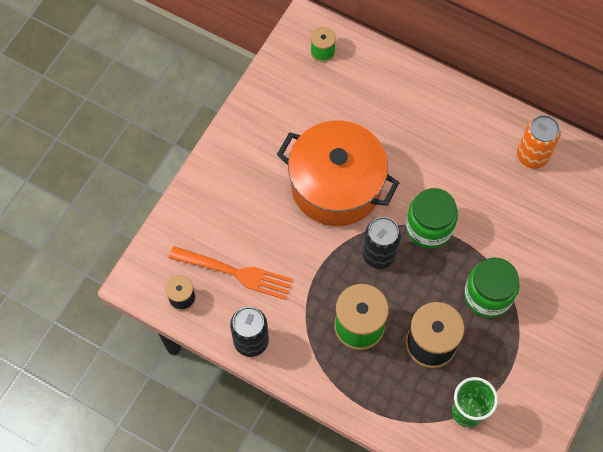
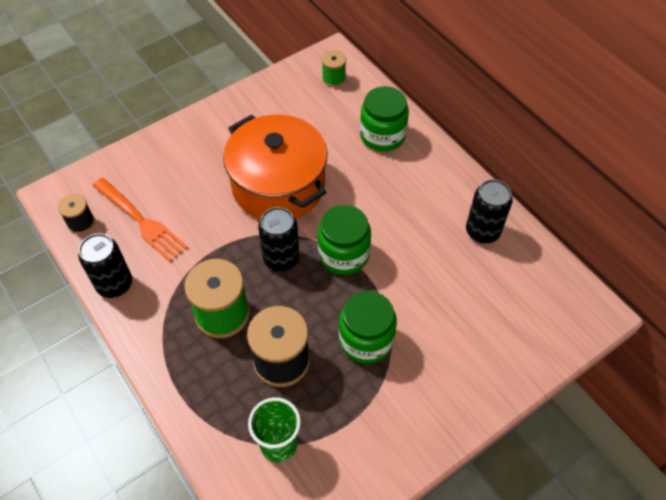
camera: 25 degrees right, 10 degrees down
orange can [517,115,561,169] -> black can [466,179,513,244]
none -> green jar [360,86,409,152]

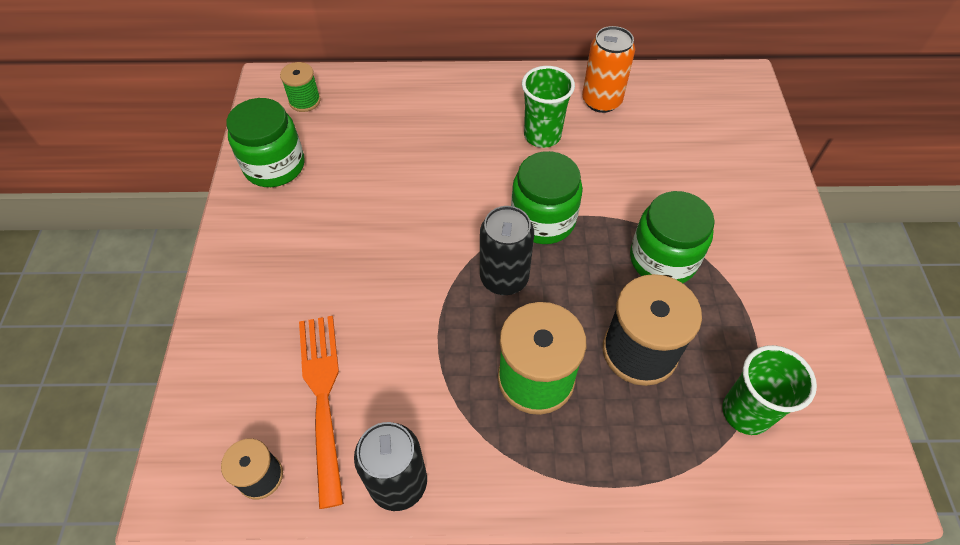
camera: 55 degrees left, 0 degrees up
orange fork [93,178,188,262] -> orange fork turned 90 degrees counterclockwise [299,316,344,509]
orange pot [223,114,327,219] -> none
green jar [360,86,409,152] -> green jar moved to [226,98,305,187]
black can [466,179,513,244] -> orange can [582,26,635,113]
none -> green cup [522,66,575,148]

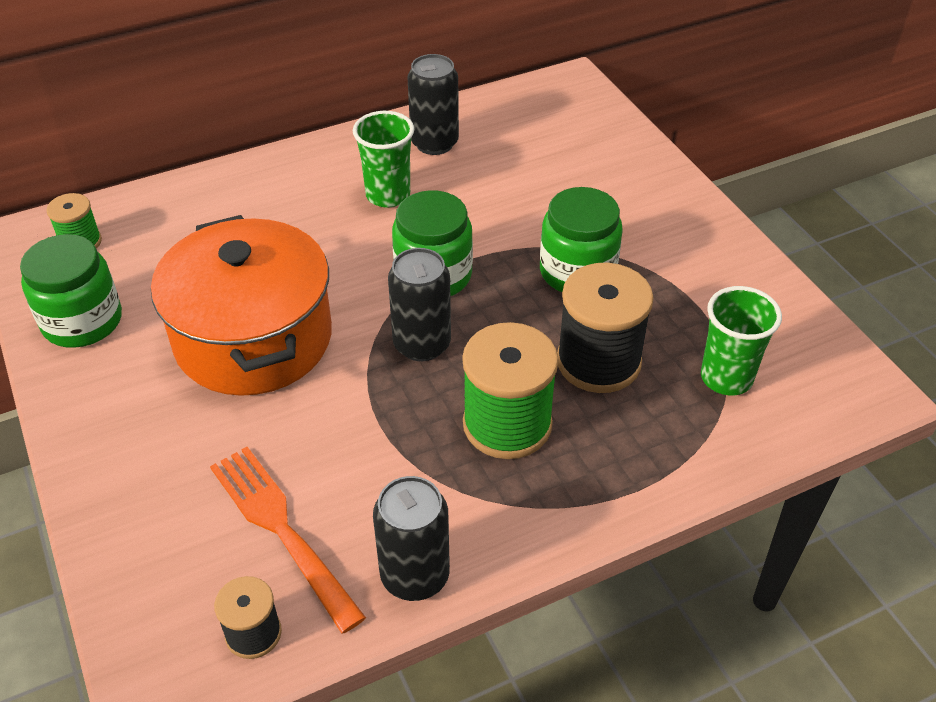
camera: 25 degrees left, 10 degrees down
orange can [582,26,635,113] -> black can [407,54,459,155]
none -> orange pot [151,215,332,396]

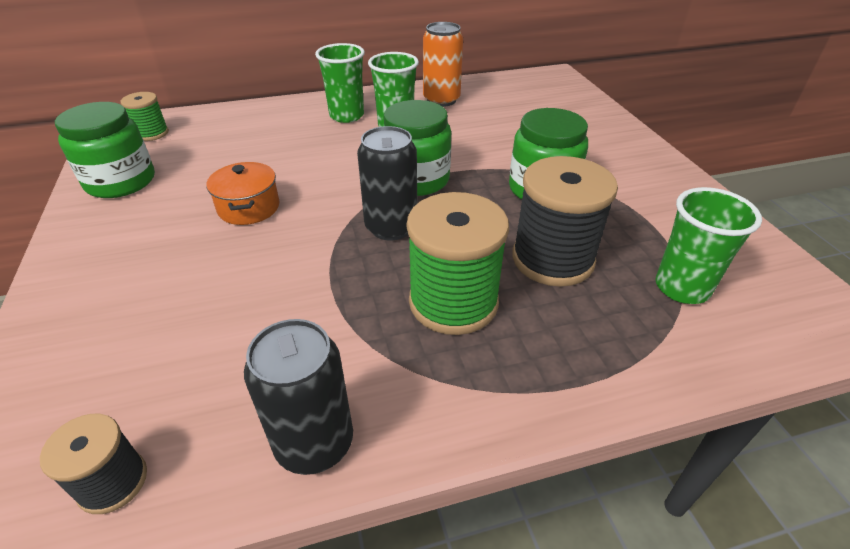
camera: 10 degrees right, 5 degrees down
orange pot [151,215,332,396] -> orange pot [206,162,280,225], size x0.44
orange fork [210,447,366,634] -> none
black can [407,54,459,155] -> orange can [423,22,463,107]
none -> green cup [315,43,365,123]

